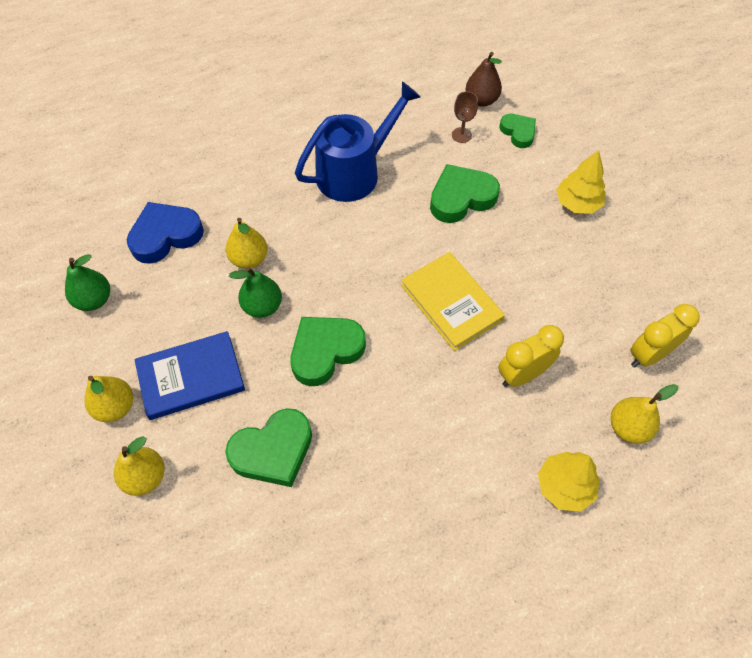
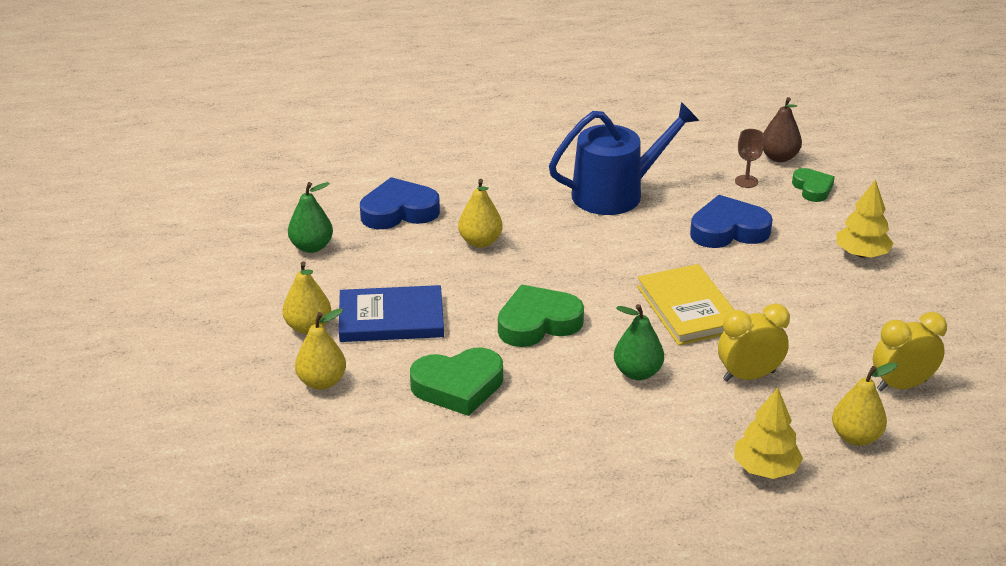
camera: 15 degrees right, 25 degrees down
green pear [229,267,282,318] -> green pear moved to [614,304,664,380]
green heart [430,164,500,223] -> blue heart [690,195,773,248]

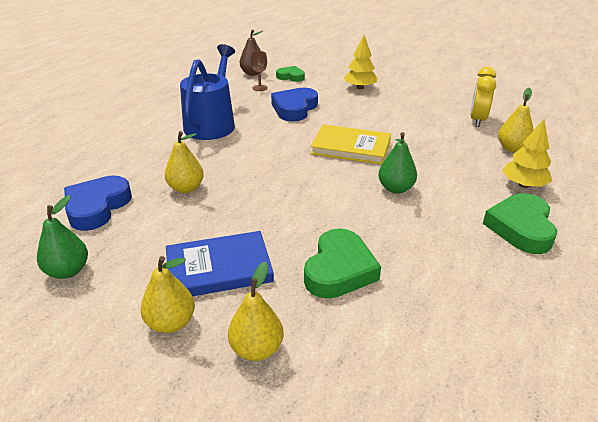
camera: 55 degrees left, 0 degrees up
blue book [339,285,444,342] -> blue book turned 45 degrees clockwise [166,231,274,296]
green heart [498,285,584,347] -> green heart moved to [483,193,557,254]
yellow clock [718,303,790,382] -> none

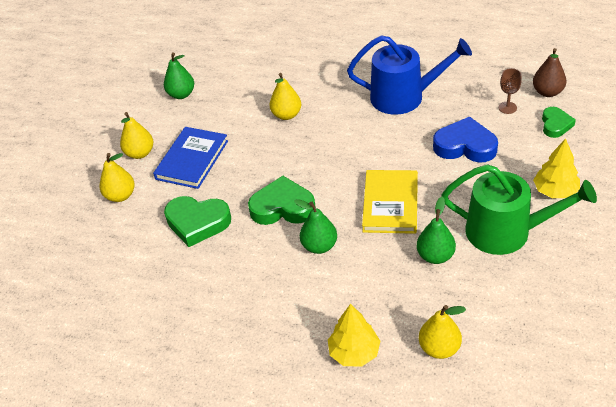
camera: 85 degrees right, 10 degrees up
blue heart [64,176,132,231] -> none
blue book [166,231,274,296] -> blue book turned 45 degrees clockwise [153,127,228,189]
yellow clock [470,67,496,127] -> none
green heart [483,193,557,254] -> green heart moved to [248,176,316,225]
none -> green pear [417,197,456,264]
none -> green watering can [441,164,597,255]

